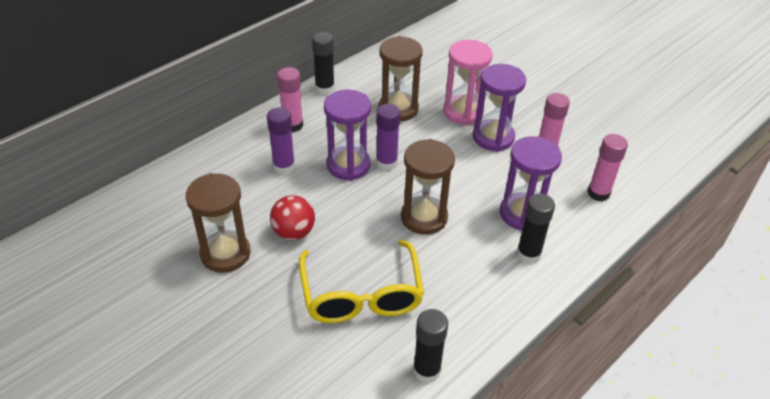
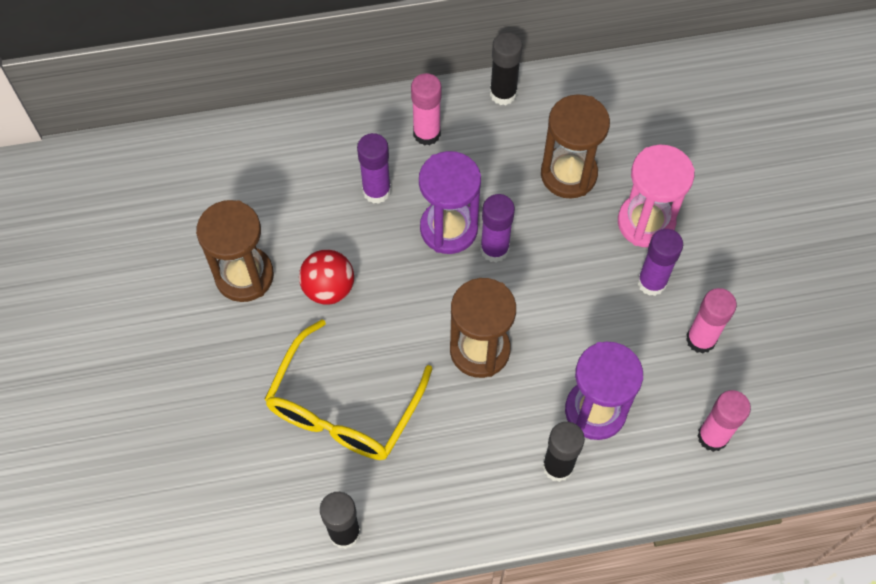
camera: 35 degrees right, 20 degrees up
purple hourglass [473,64,526,152] -> purple glue stick [637,229,683,296]

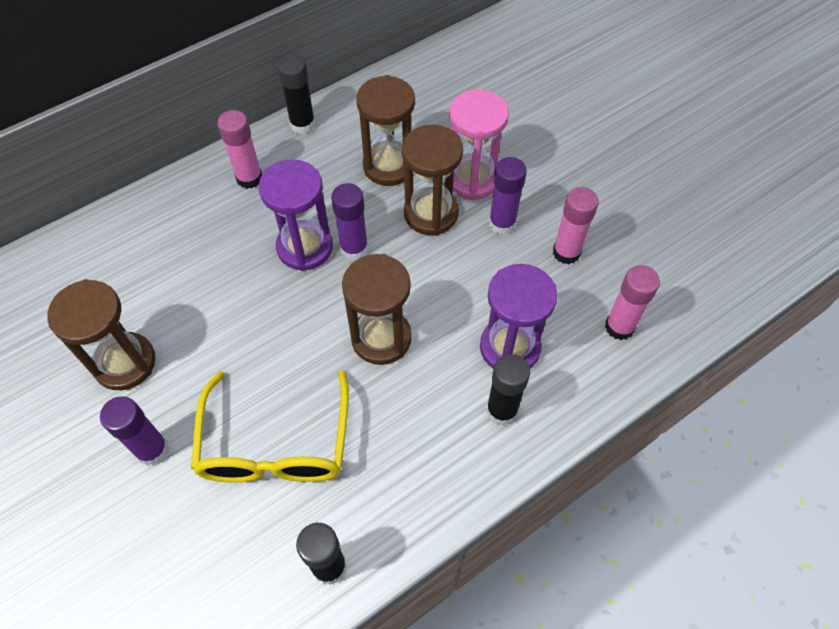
camera: 25 degrees left, 5 degrees down
red ball [299,249,354,305] -> none
purple glue stick [357,133,391,204] -> purple glue stick moved to [100,396,169,466]
none -> brown hourglass [402,125,463,236]

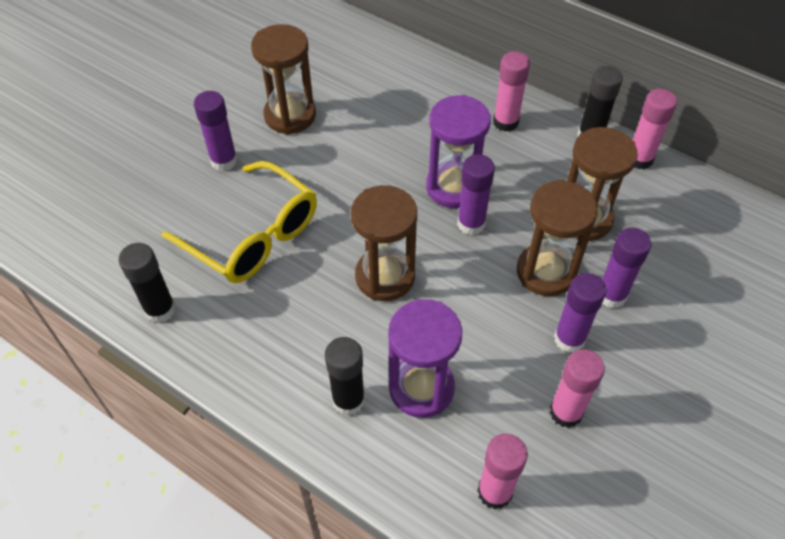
camera: 70 degrees right, 5 degrees down
yellow glasses [191,370,349,482] -> yellow glasses turned 120 degrees counterclockwise [162,161,317,283]
pink hourglass [449,89,509,200] -> purple glue stick [602,228,651,308]
none -> pink glue stick [633,89,677,169]

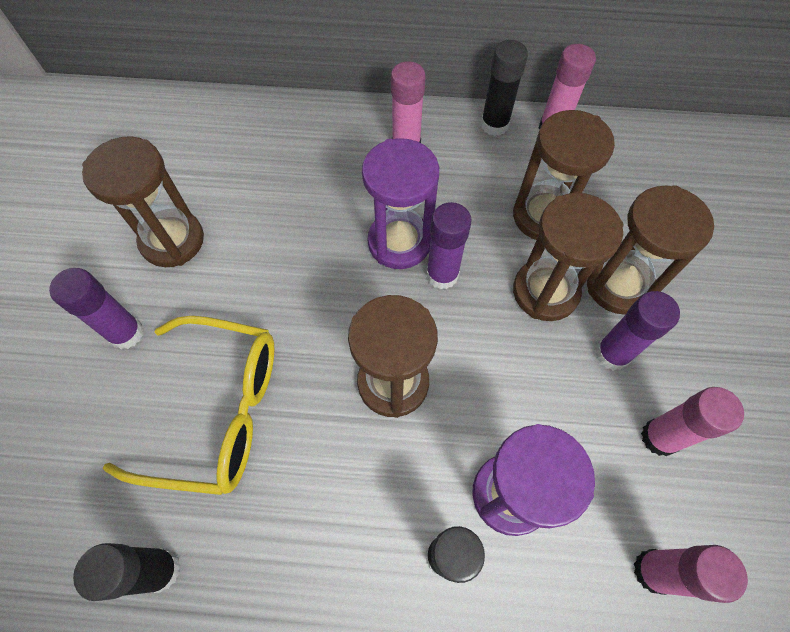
camera: 30 degrees left, 10 degrees up
purple glue stick [602,228,651,308] -> brown hourglass [587,185,714,315]

